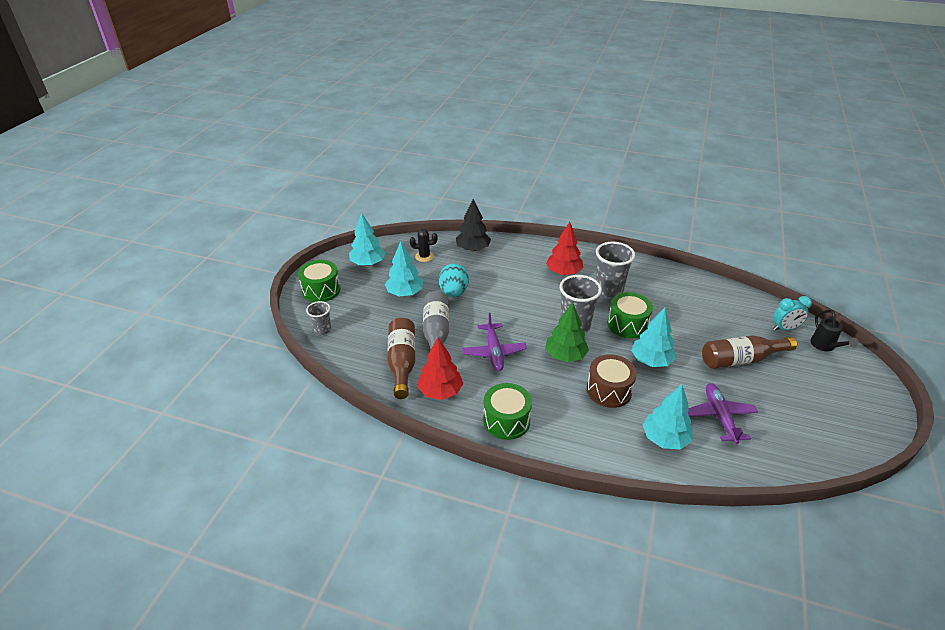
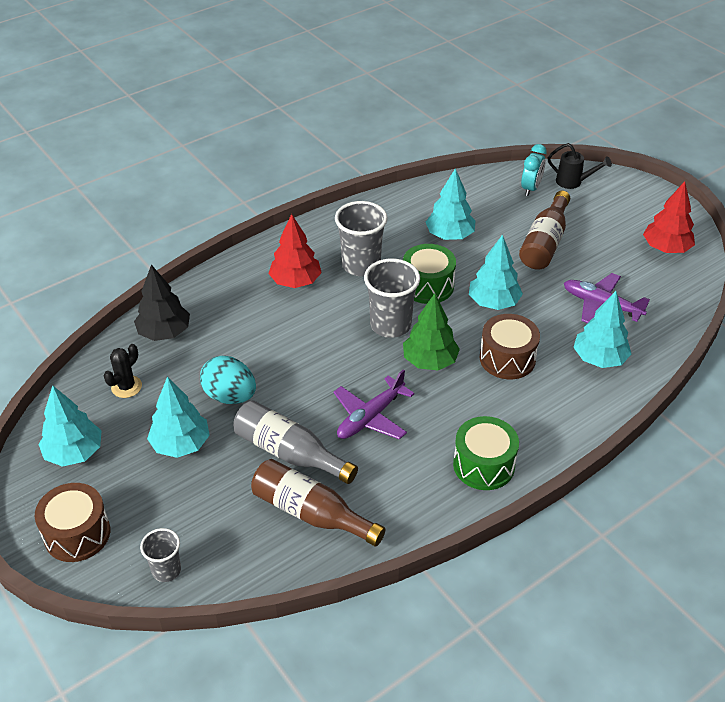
camera: 55 degrees left, 5 degrees up
green drum [298,260,341,302] -> brown drum [35,483,110,562]
red tree [417,338,464,400] -> red tree moved to [643,181,695,253]
purple plane [462,313,527,371] -> purple plane turned 105 degrees clockwise [333,369,415,439]
none -> turquoise tree [426,168,476,240]

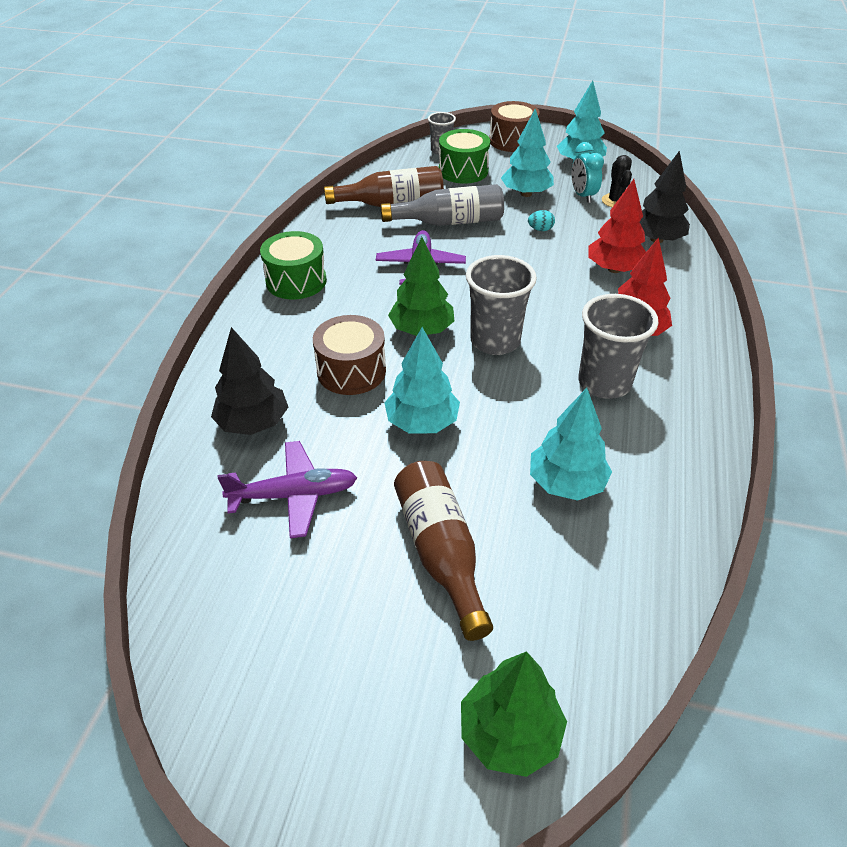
camera: 140 degrees right, 0 degrees up
turquoise egg [200,356,256,404] -> turquoise egg [528,210,555,231], size x0.46
green drum [403,244,456,304] -> green drum moved to [439,129,490,184]
turquoise clock [521,144,547,196] -> turquoise clock moved to [571,142,604,203]
black watering can [548,143,612,189] -> green tree [461,651,567,777]
turquoise tree [573,291,631,368] -> black tree [211,327,288,435]
red tree [643,181,695,253] -> red tree moved to [588,179,646,273]

